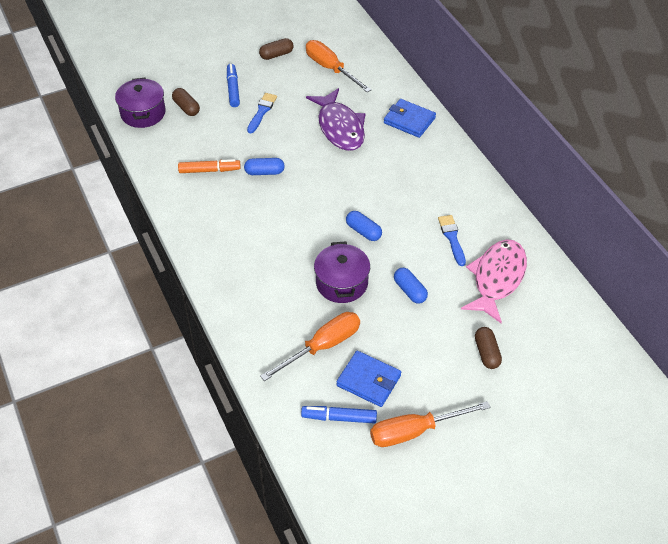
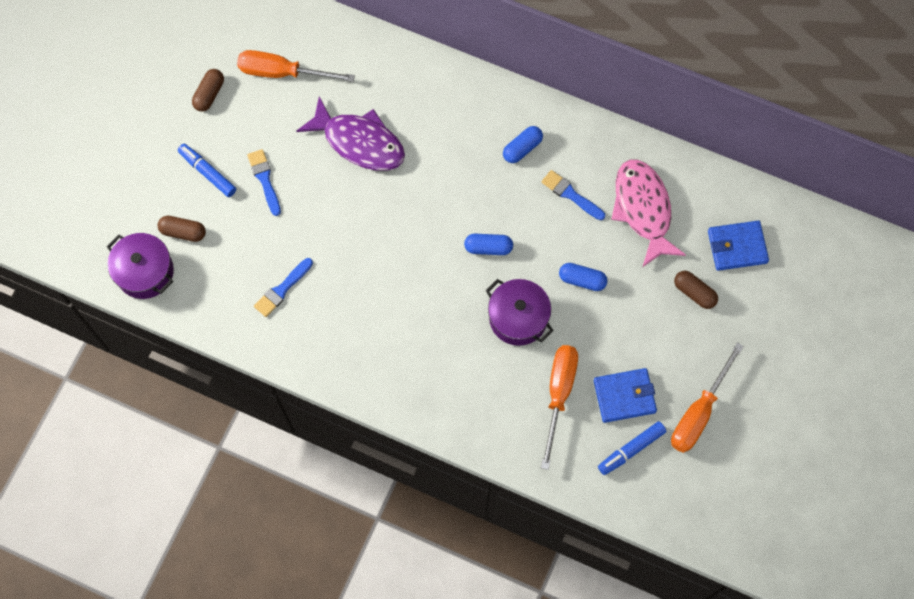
camera: 40 degrees left, 20 degrees up
orange marker [178,159,241,173] -> blue brush [254,258,313,317]
blue capsule [244,158,285,175] -> blue capsule moved to [503,126,543,163]
blue wallet [384,99,436,138] -> blue wallet moved to [708,221,769,271]

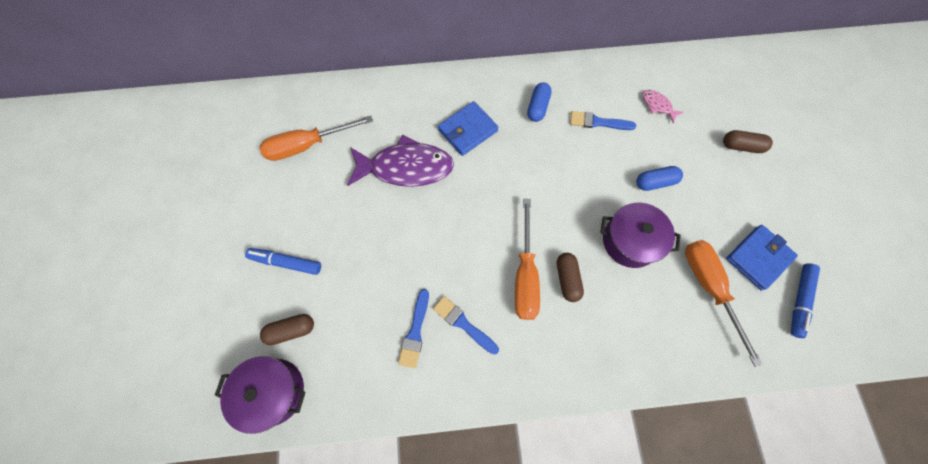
camera: 30 degrees left, 0 degrees up
brown capsule [192,69,224,112] -> brown capsule moved to [557,253,584,302]
blue brush [247,149,281,216] -> blue brush moved to [433,296,499,355]
blue capsule [464,234,513,255] -> none
pink fish [611,160,686,267] -> pink fish [642,90,684,123], size x0.44
orange screwdriver [671,343,744,453] -> orange screwdriver moved to [515,199,540,320]
blue wallet [708,221,769,271] -> blue wallet moved to [438,101,499,156]

